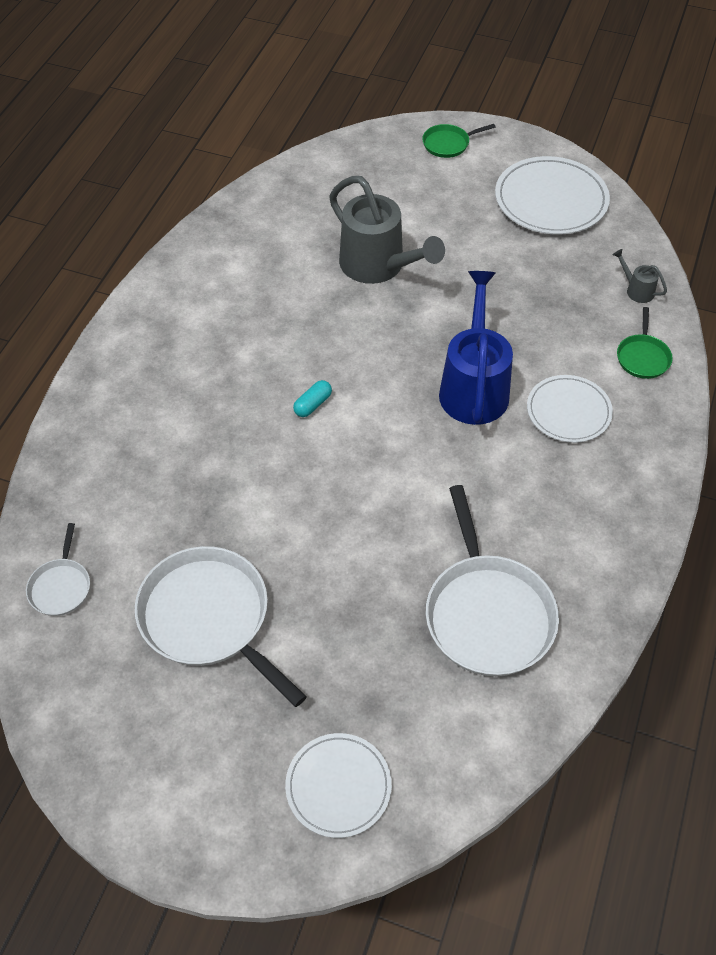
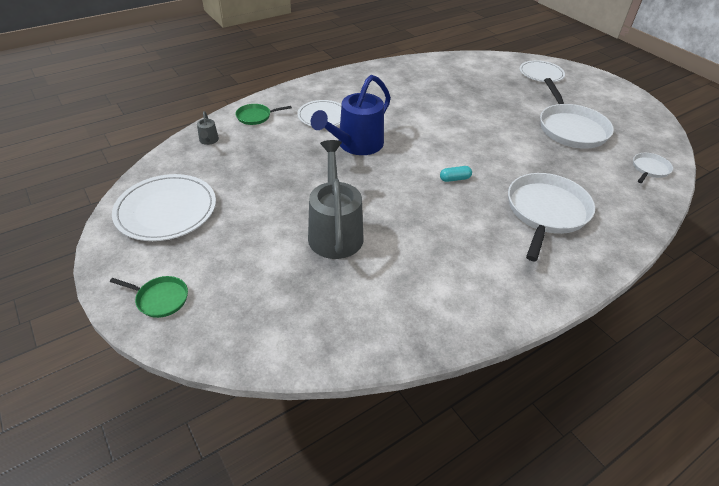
camera: 145 degrees left, 10 degrees down
white pan [426,485,559,676] -> white pan moved to [508,173,595,261]
green pan [617,307,673,379] -> green pan turned 150 degrees counterclockwise [236,104,292,125]

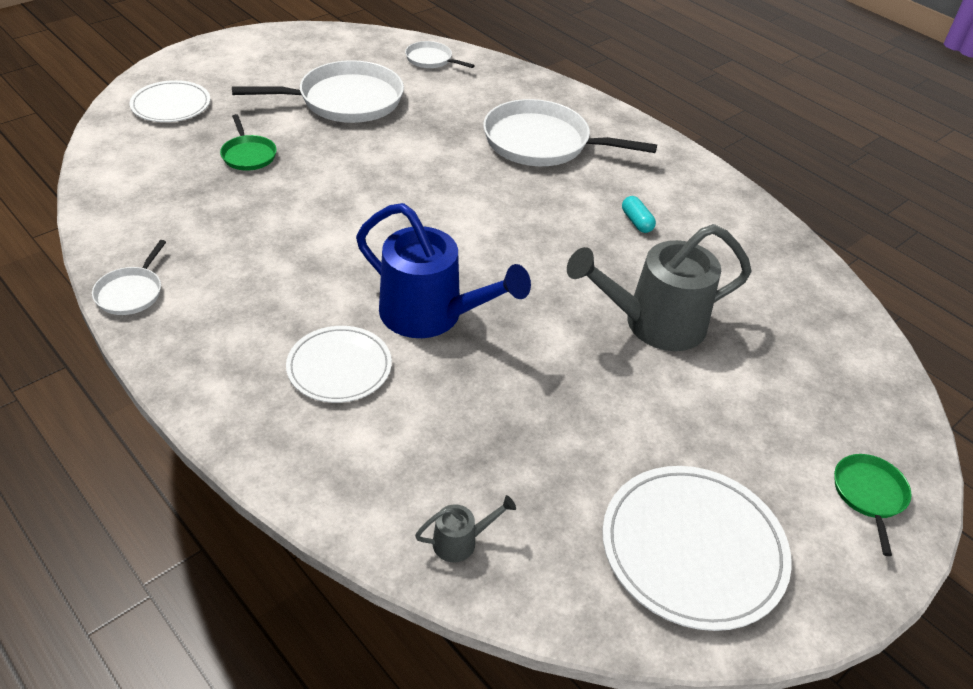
camera: 100 degrees left, 0 degrees up
green pan [236,104,292,125] -> green pan moved to [220,114,277,171]
turquoise capsule [440,166,472,182] -> turquoise capsule moved to [622,196,656,233]
none -> white pan [92,240,166,315]

